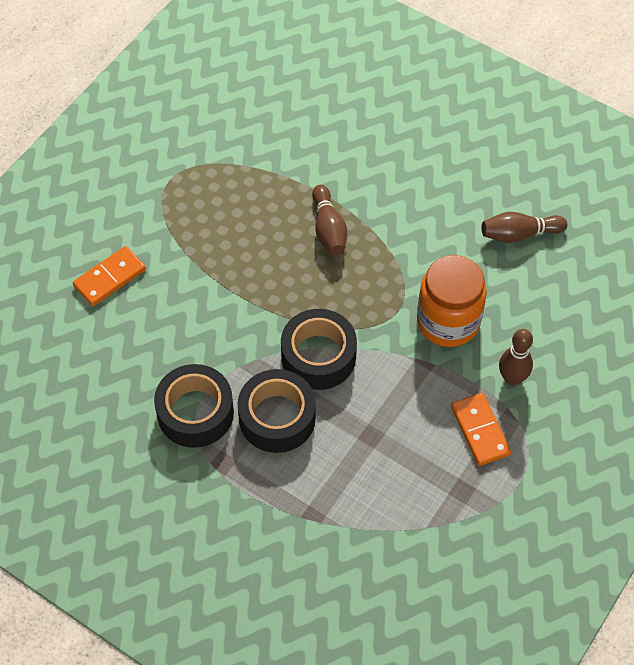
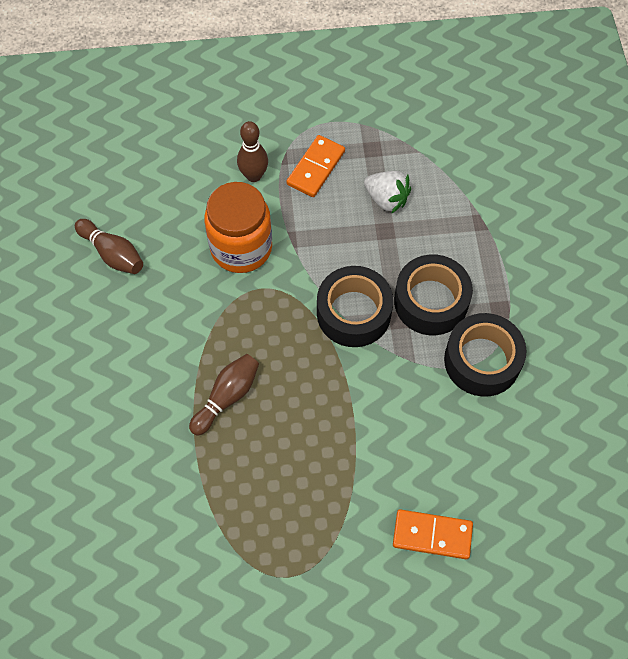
camera: 130 degrees left, 5 degrees up
none -> white strawberry [364,171,411,214]

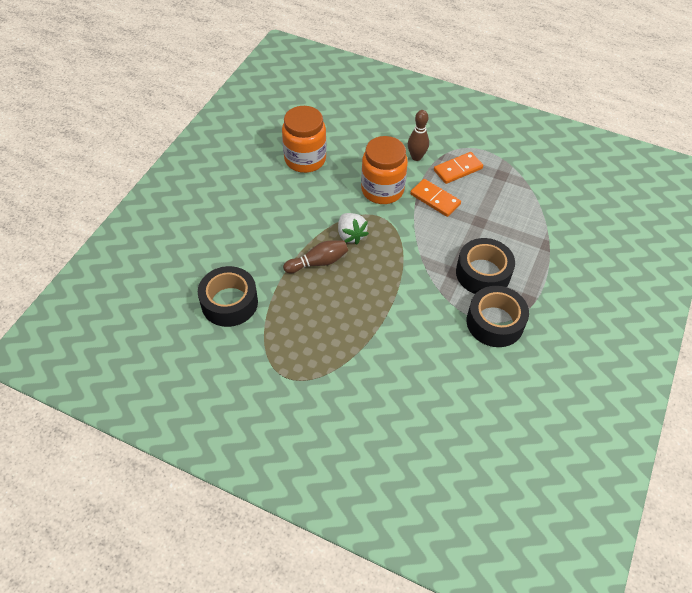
camera: 30 degrees right, 10 degrees down
brown bowling pin [75,219,143,274] -> orange jar [282,106,326,173]
black tape [317,266,393,347] -> black tape moved to [198,266,258,327]
white strawberry [364,171,411,214] -> white strawberry moved to [338,213,369,244]
orange domino [393,509,473,559] -> orange domino moved to [410,179,461,217]

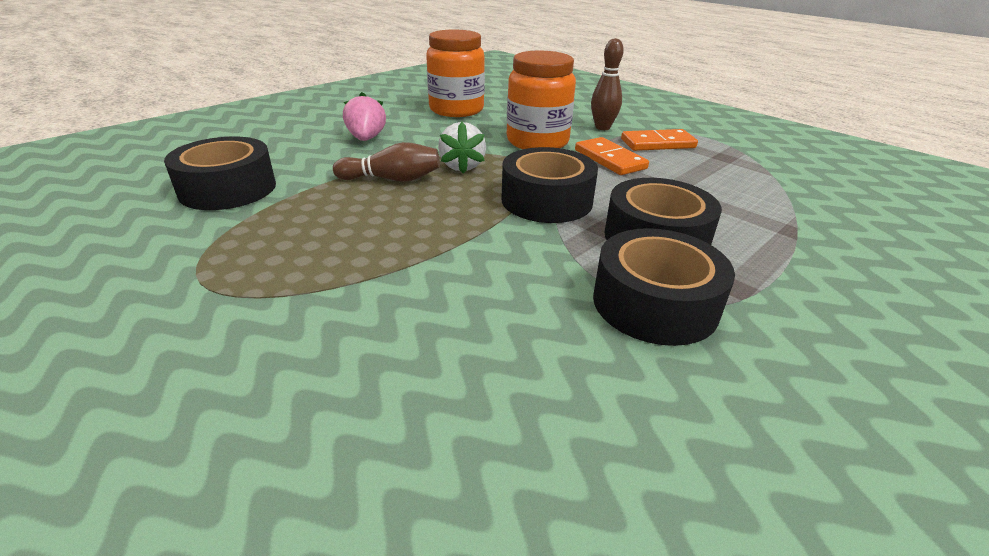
camera: 20 degrees right, 20 degrees down
none -> pink strawberry [343,92,386,141]
none -> black tape [502,147,598,223]

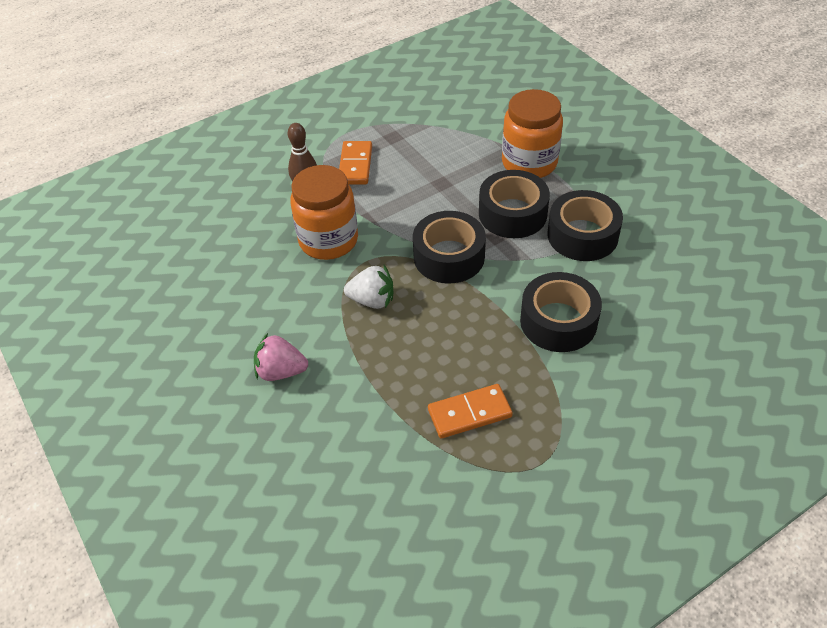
camera: 75 degrees left, 15 degrees up
black tape [164,137,276,210] -> black tape moved to [520,272,602,352]
brown bowling pin [333,142,440,181] -> none
orange jar [426,30,485,117] -> orange jar moved to [502,89,563,178]
orange domino [575,137,649,175] -> orange domino moved to [428,384,513,438]

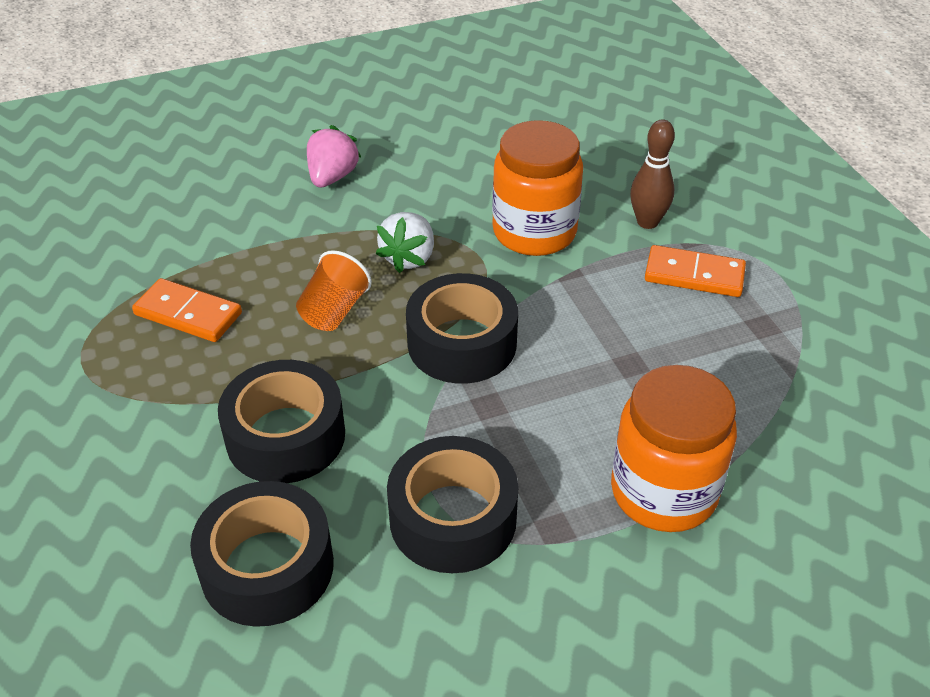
camera: 100 degrees right, 5 degrees down
orange domino [428,384,513,438] -> orange domino turned 60 degrees counterclockwise [132,278,242,342]
black tape [479,170,550,238] -> black tape moved to [190,481,334,627]
none -> orange cup [296,250,372,331]

